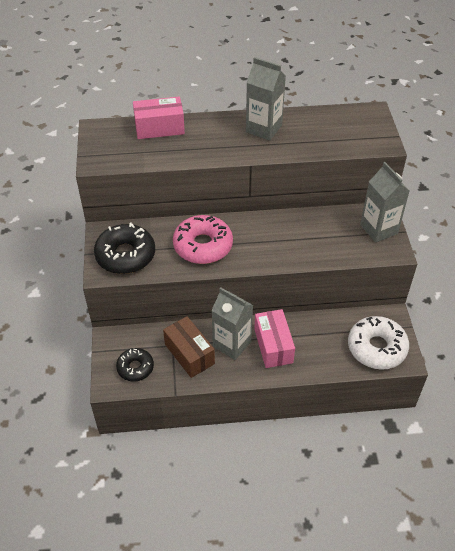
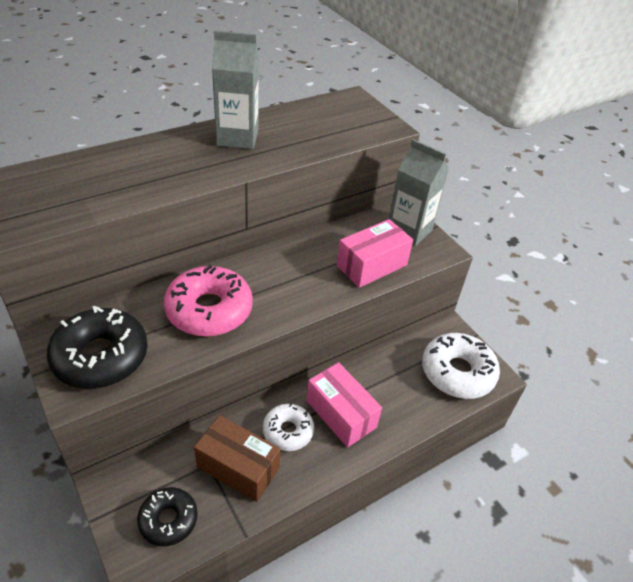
camera: 30 degrees left, 5 degrees down
pink box [133,97,185,139] -> pink box moved to [337,219,413,288]
grey carton [211,288,253,360] -> white donut [263,403,314,451]

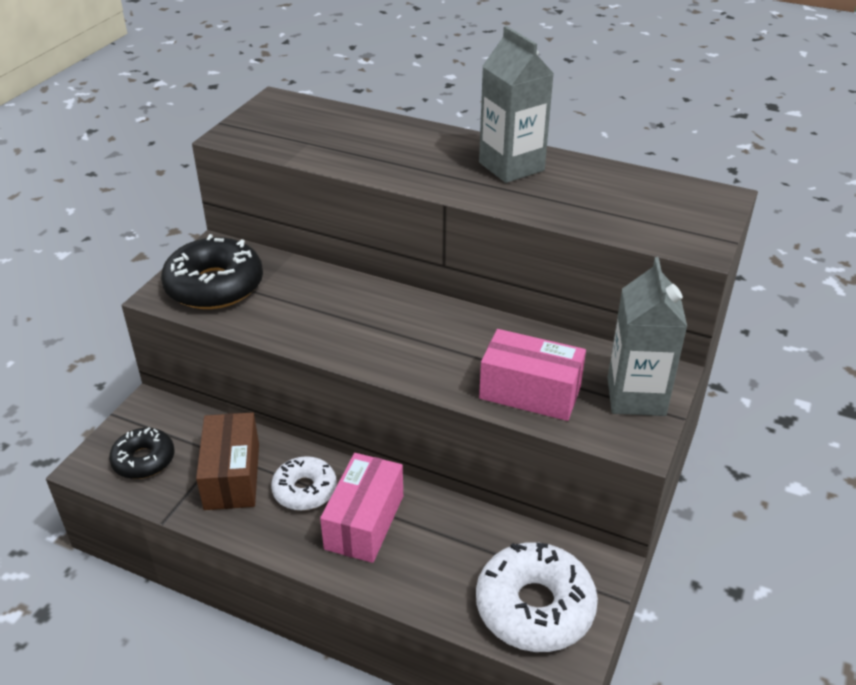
camera: 60 degrees right, 5 degrees down
pink donut [164,265,253,337] -> none

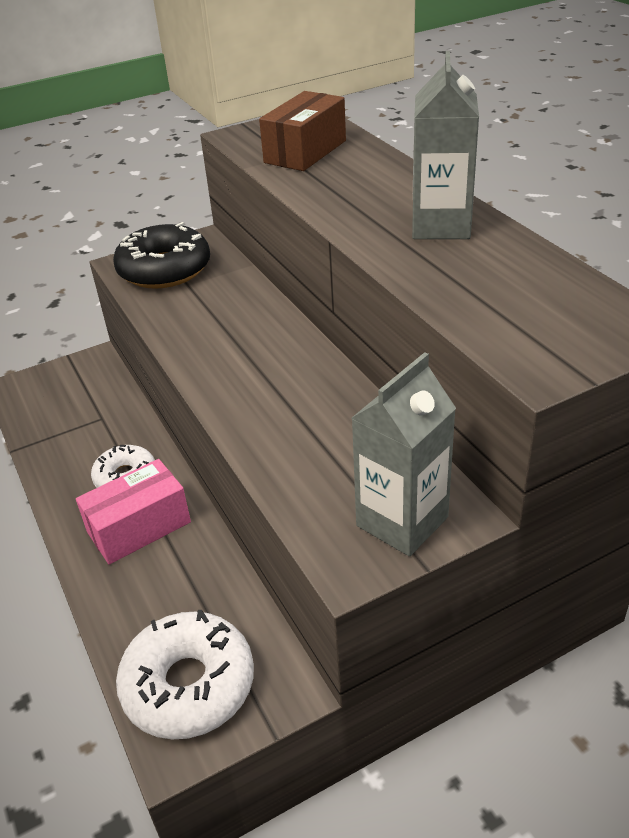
camera: 40 degrees right, 0 degrees up
black donut [109,427,174,479] -> none
brown box [196,412,259,510] -> brown box moved to [259,91,346,171]
pink box [479,329,586,421] -> none

